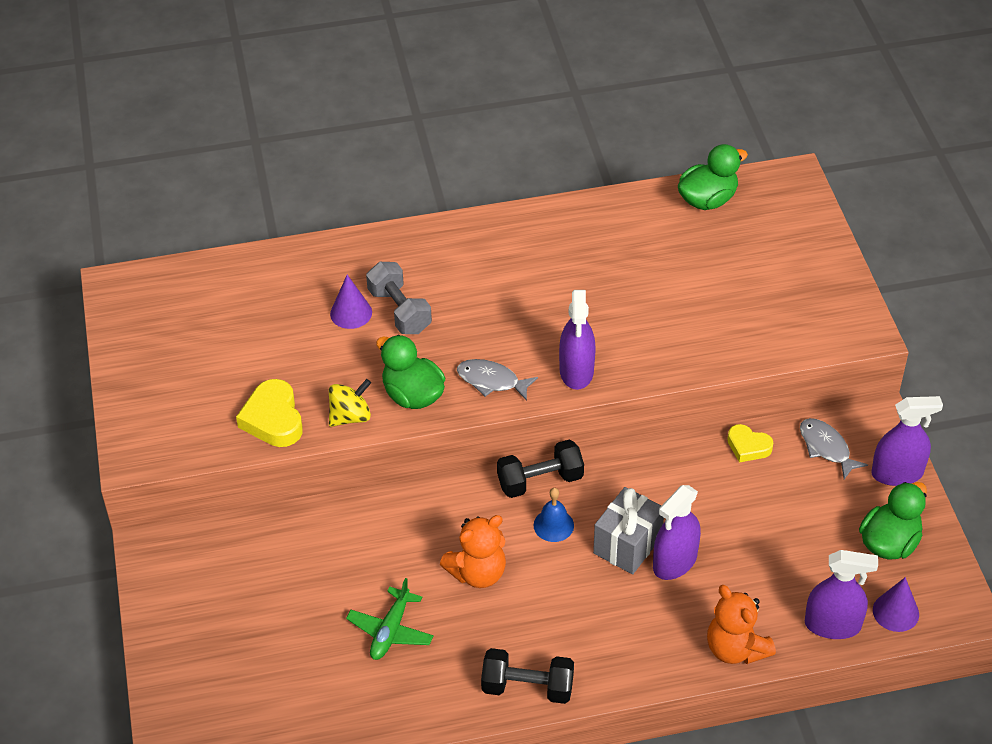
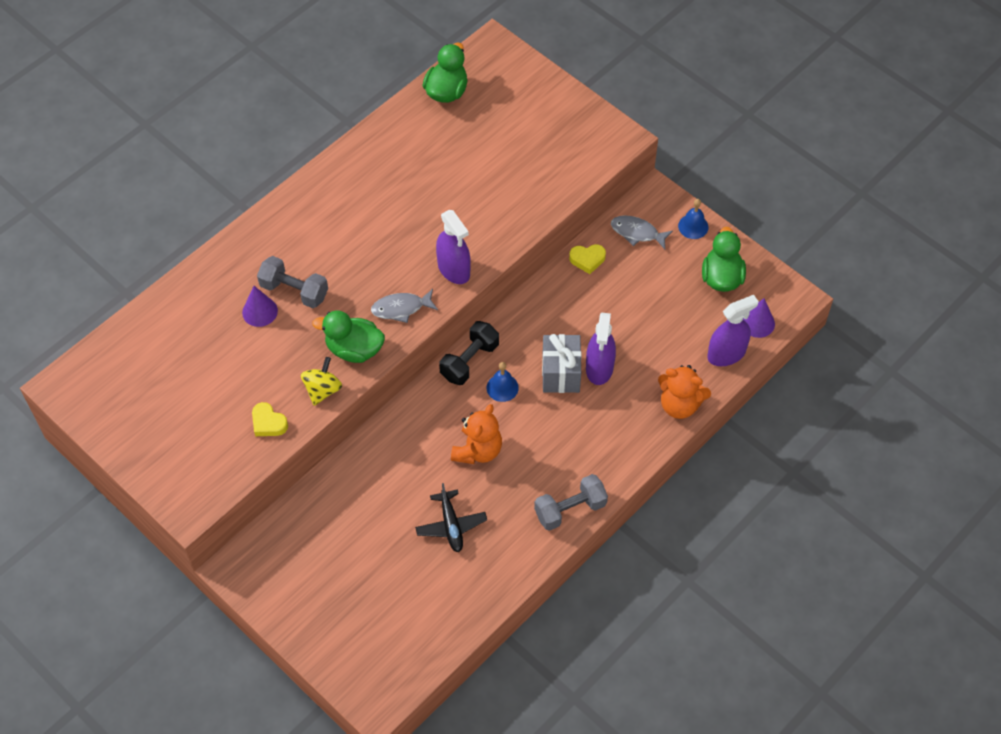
camera: 35 degrees left, 10 degrees up
yellow heart [236,379,303,447] -> yellow heart [252,402,288,436], size x0.64
green plane [346,578,434,660] -> black plane [415,483,487,552]
black dumbbell [481,648,574,704] -> grey dumbbell [534,474,608,531]
purple spray bottle [871,396,943,486] -> blue bell [678,199,709,239]

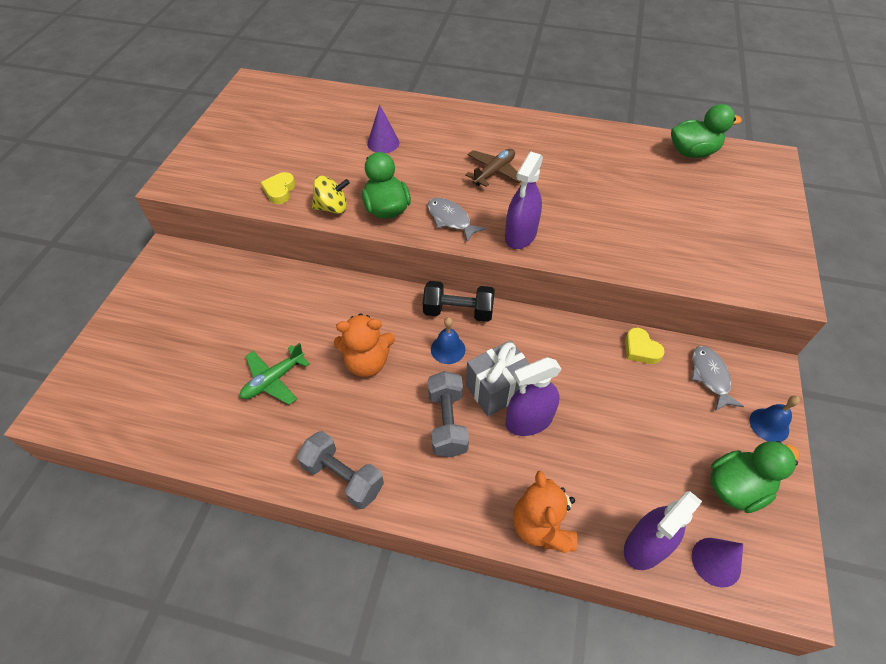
camera: 60 degrees right, 5 degrees down
grey dumbbell [257,256,328,308] -> grey dumbbell moved to [428,371,469,457]
black plane [415,483,487,552] -> green plane [240,343,310,405]
purple spray bottle [707,295,759,366] -> purple spray bottle turned 105 degrees clockwise [624,491,702,570]
none -> brown plane [465,149,521,187]

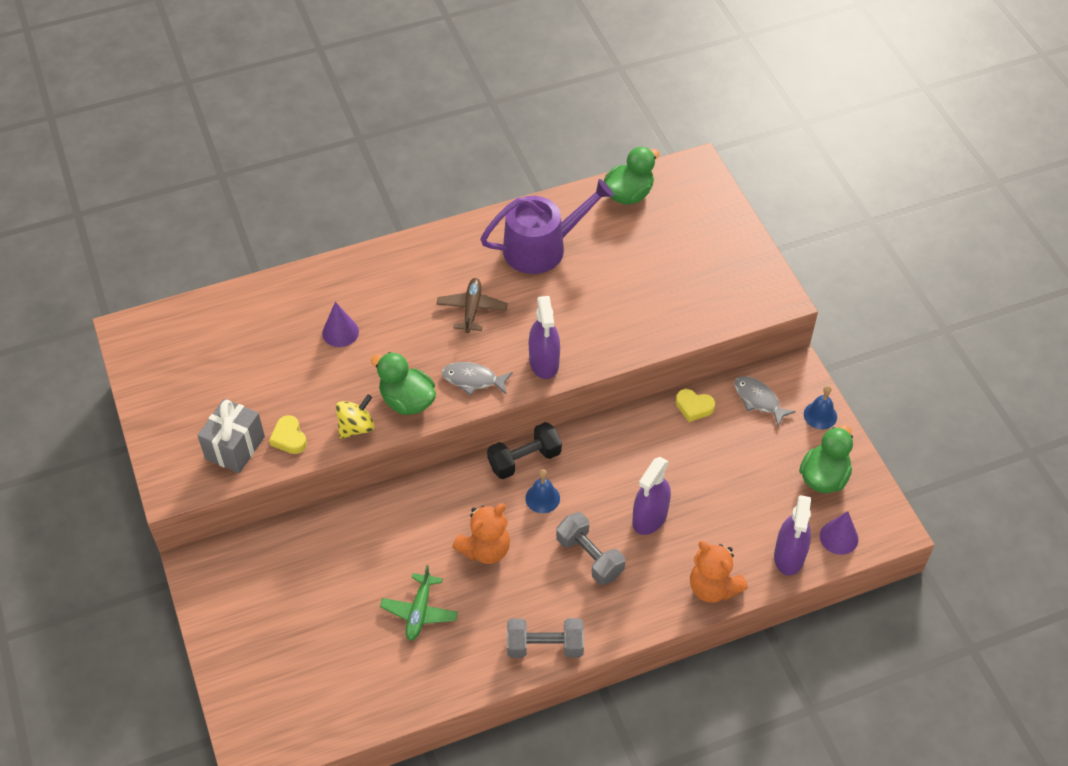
camera: 35 degrees left, 0 degrees up
grey gift [466,340,529,416] -> grey gift moved to [197,399,265,473]
none -> purple watering can [480,179,614,274]

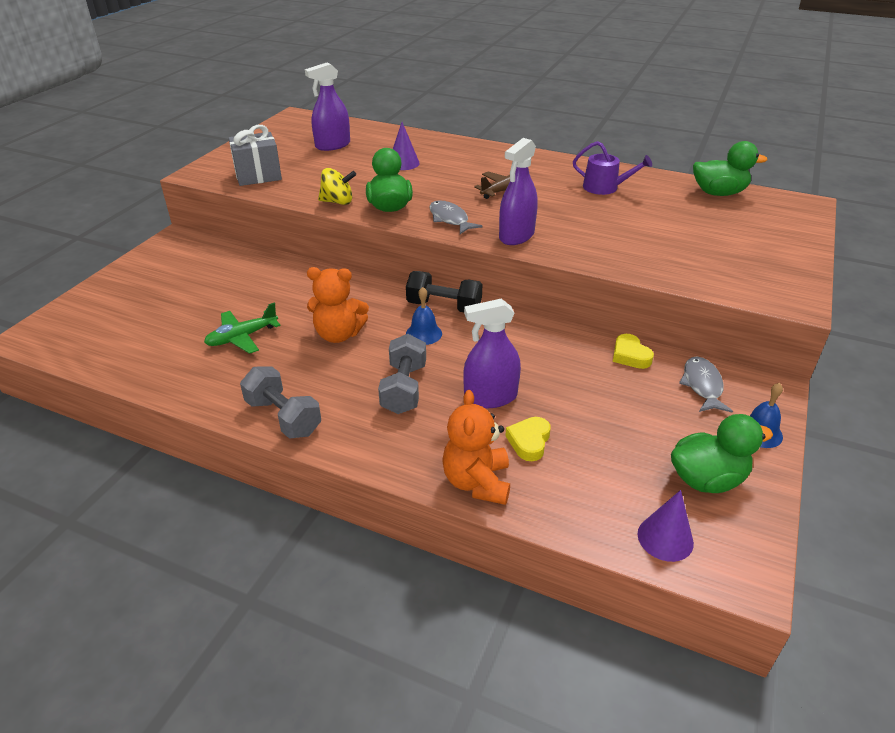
camera: 45 degrees right, 15 degrees down
yellow heart [269,415,307,454] -> yellow heart moved to [505,417,551,461]
purple watering can [480,179,614,274] -> purple watering can [573,141,652,195], size x0.58
purple spray bottle [774,495,811,576] -> purple spray bottle moved to [305,62,350,151]

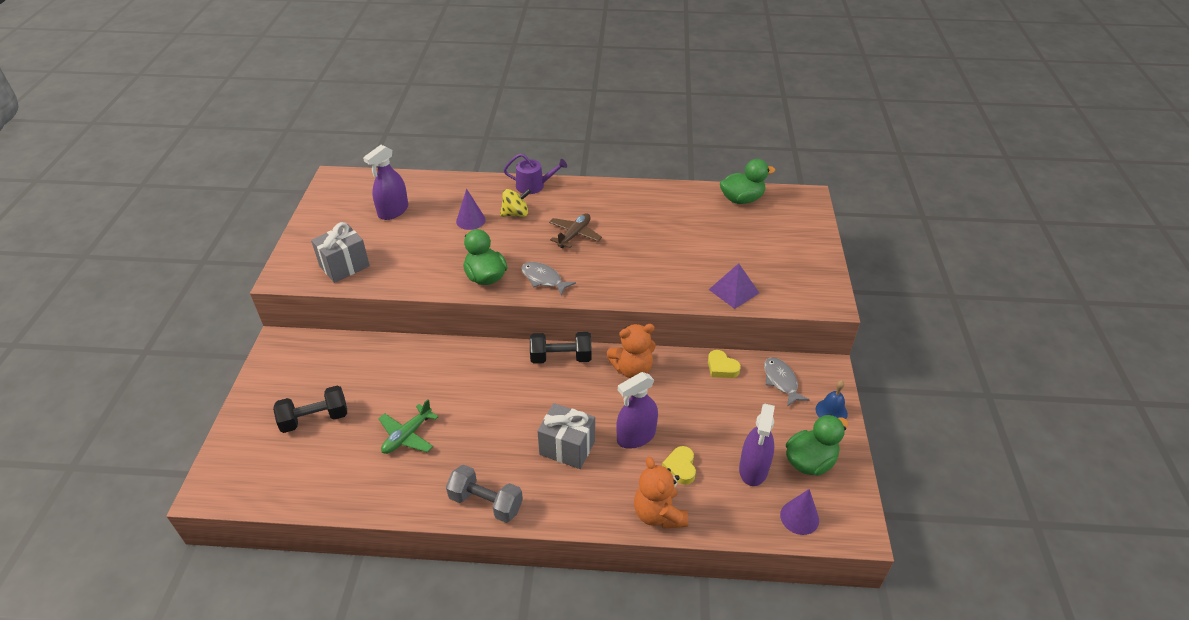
camera: 20 degrees left, 5 degrees up
orange teddy bear [307,267,369,343] -> orange teddy bear moved to [607,324,656,378]
yellow spinning top [318,168,356,205] -> yellow spinning top moved to [500,189,531,217]
grey dumbbell [378,334,426,414] -> grey gift [537,403,595,469]
blue bell [406,287,442,345] -> none
purple spray bottle [499,138,538,245] -> purple spray bottle moved to [739,404,775,486]
purple watering can [573,141,652,195] -> purple watering can moved to [504,154,567,194]
none -> black dumbbell [273,385,347,433]
none -> purple pyramid [709,263,759,309]

